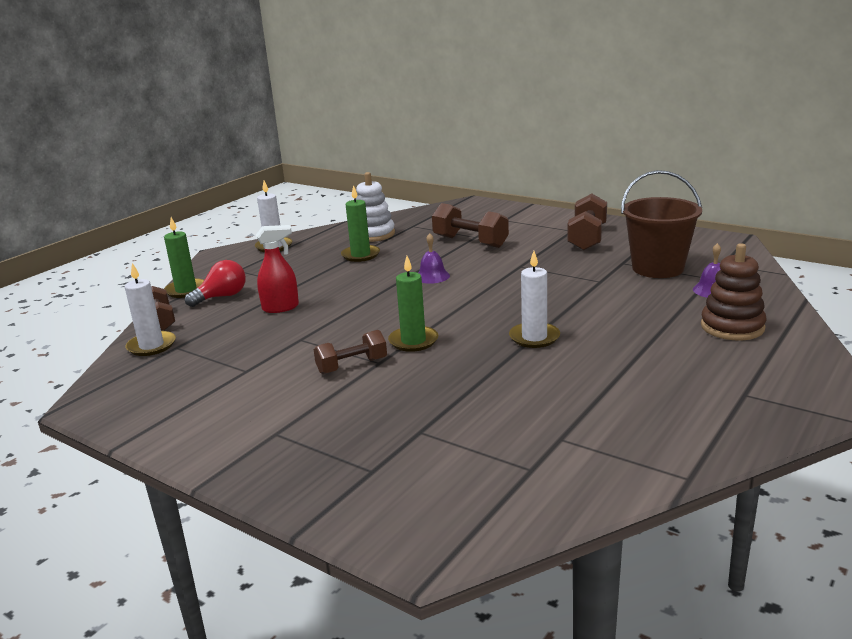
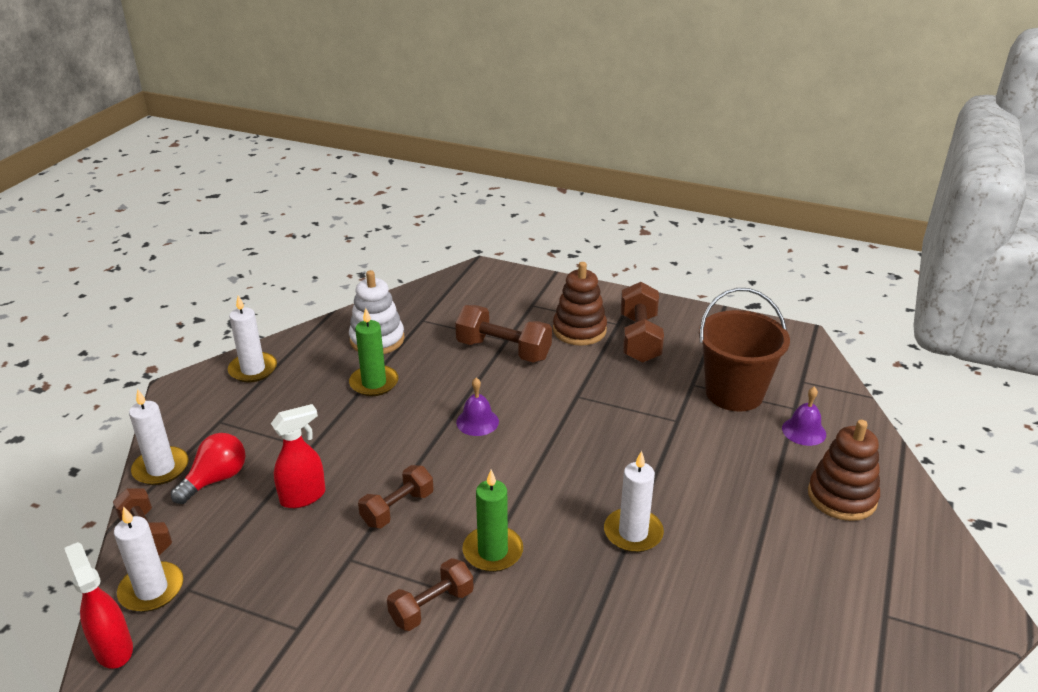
camera: 15 degrees left, 10 degrees up
green candle [164,217,204,298] -> white candle [129,389,189,485]
none -> red spray bottle [64,542,133,669]
none -> brown dumbbell [358,465,434,528]
none -> brown stacking toy [553,262,607,346]

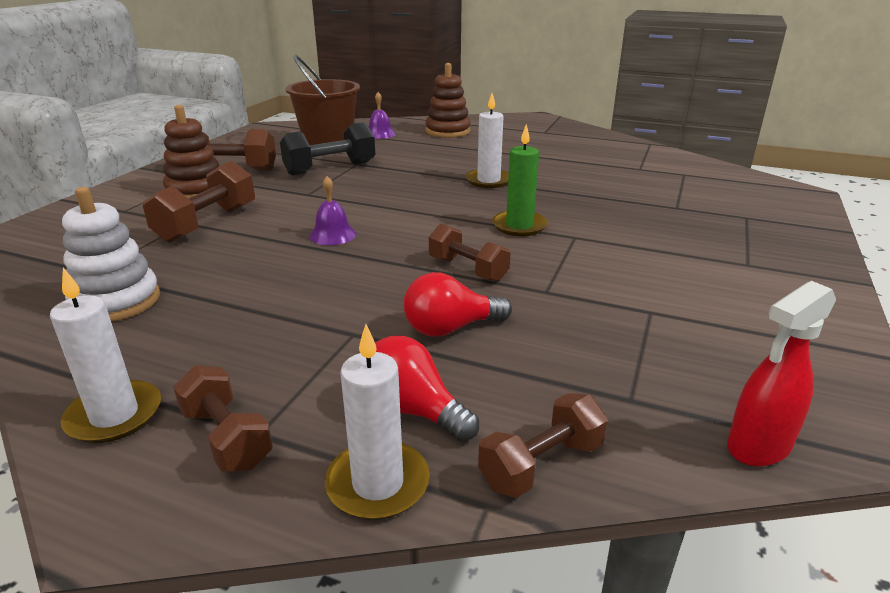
camera: 90 degrees left, 5 degrees down
white candle [114,506,183,612] -> none
red spray bottle [271,404,326,508] -> red light bulb [404,272,512,337]
green candle [349,308,398,396] -> none
brown dumbbell [387,558,474,631] -> brown dumbbell moved to [173,365,273,472]
none -> black dumbbell [280,122,375,175]

